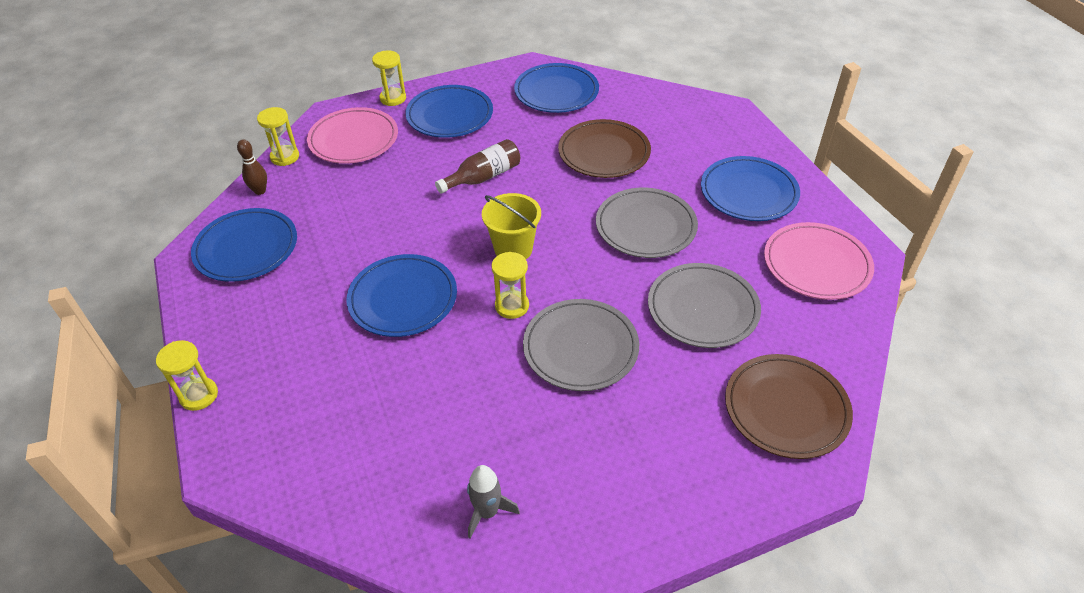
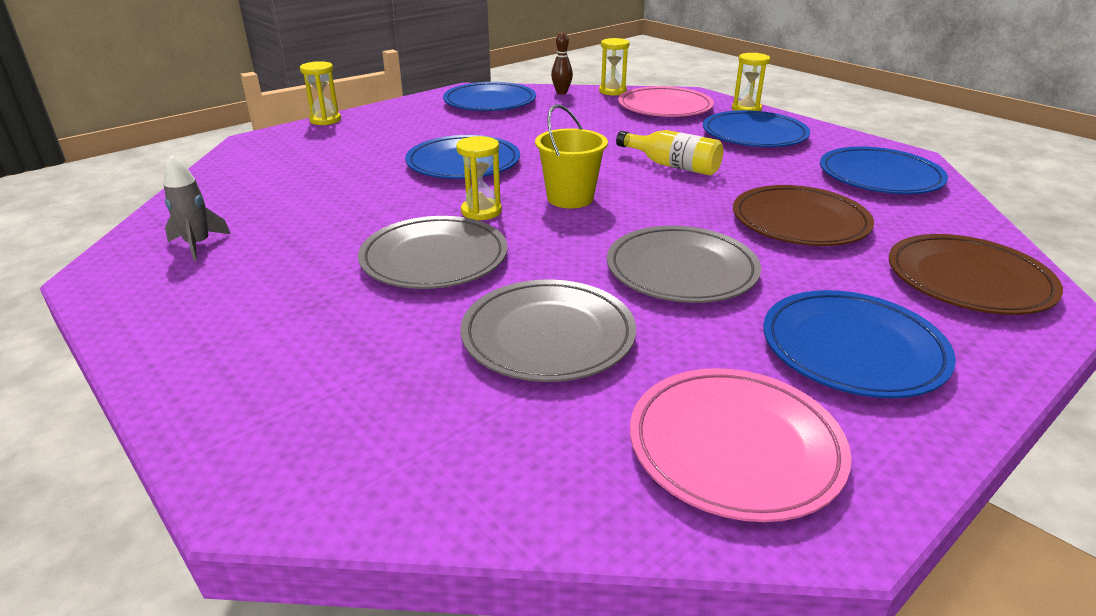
camera: 70 degrees right, 15 degrees down
brown bottle [435,139,520,194] -> yellow bottle [616,130,723,176]
brown plate [725,354,853,459] -> brown plate moved to [889,234,1063,315]

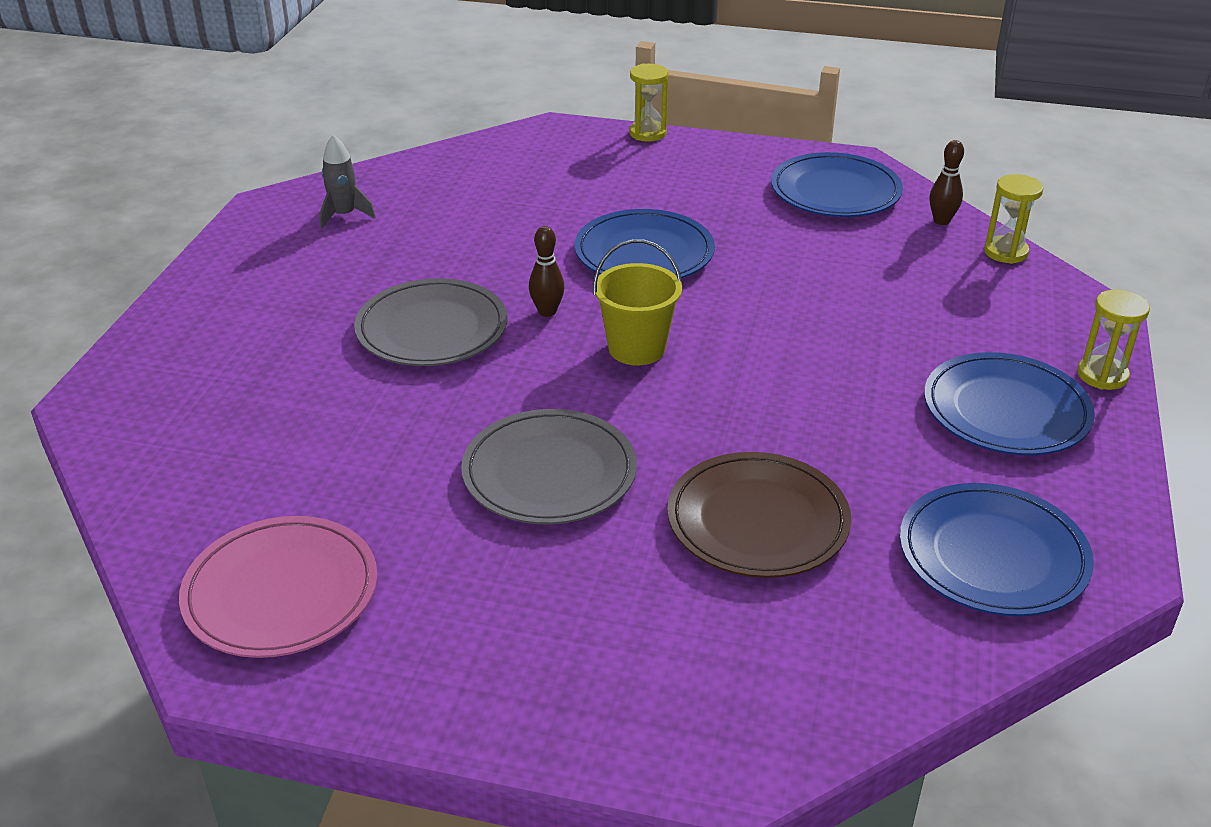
camera: 55 degrees right, 5 degrees up
yellow hourglass [456,136,502,220] -> brown bowling pin [529,226,565,317]
grey plate [460,279,636,382] -> none
yellow bottle [616,130,723,176] -> none
pink plate [618,86,714,117] -> none
blue plate [763,290,956,398] -> none
brown plate [889,234,1063,315] -> none

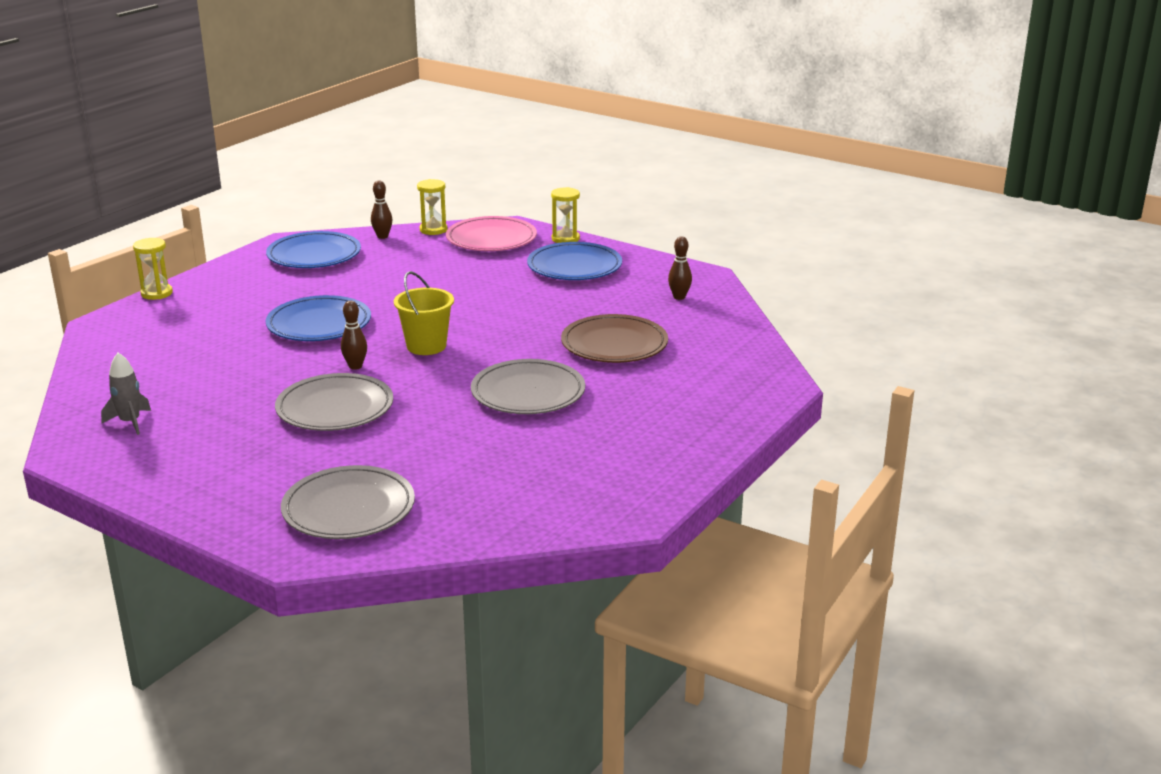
camera: 70 degrees left, 10 degrees down
pink plate [179,516,377,658] -> pink plate moved to [446,216,537,251]
blue plate [900,483,1094,616] -> brown bowling pin [668,236,692,300]
none -> grey plate [281,465,415,539]

